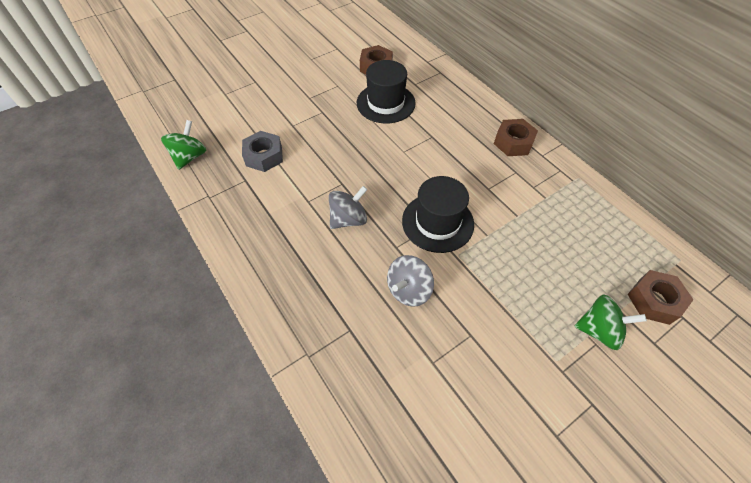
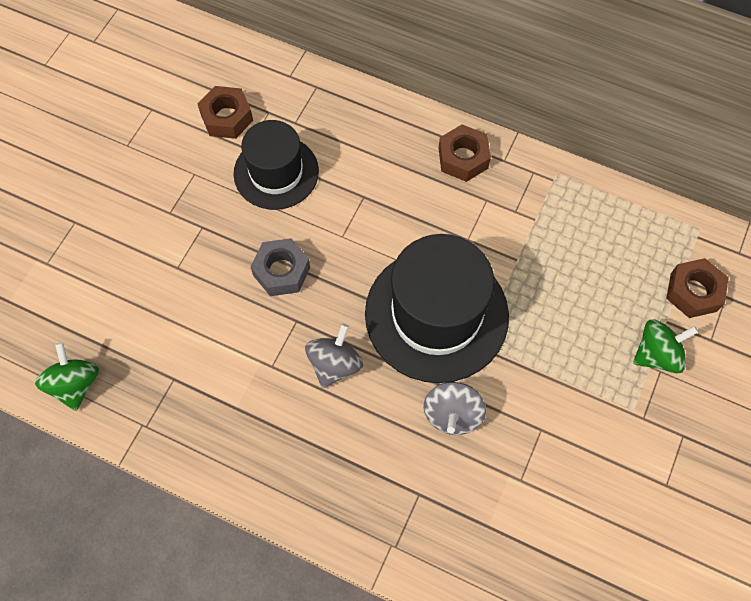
camera: 30 degrees left, 10 degrees up
grey nut [242,131,283,172] -> grey nut moved to [251,238,310,296]
black hat [402,176,474,253] -> black hat [365,234,509,383], size x1.57

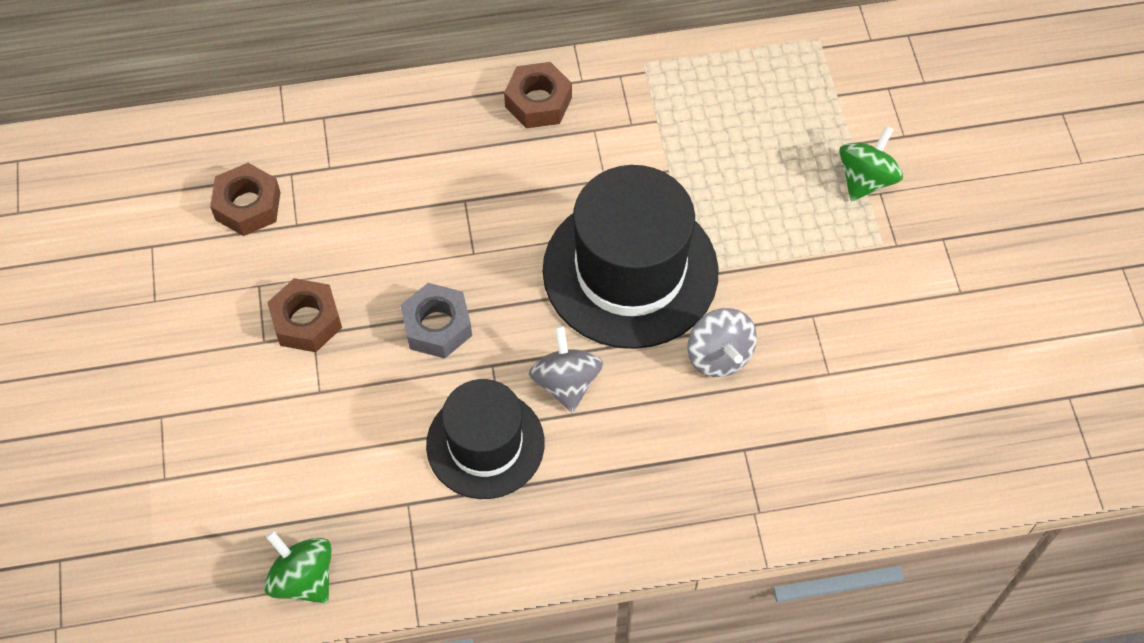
camera: 35 degrees left, 5 degrees down
black hat [234,120,319,210] -> black hat moved to [426,379,545,499]
brown nut [666,258,729,318] -> brown nut moved to [267,278,342,352]

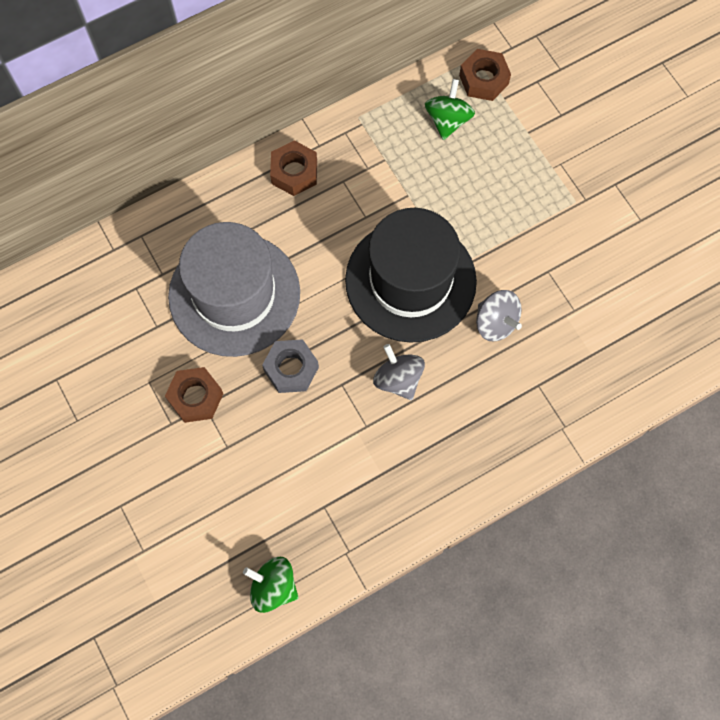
camera: 20 degrees left, 10 degrees up
brown nut [210,163,281,236] -> brown nut moved to [459,49,511,101]
black hat [426,379,545,499] -> none
green spinning top [839,126,903,201] -> green spinning top moved to [425,79,475,140]
none -> grey hat [168,222,300,357]

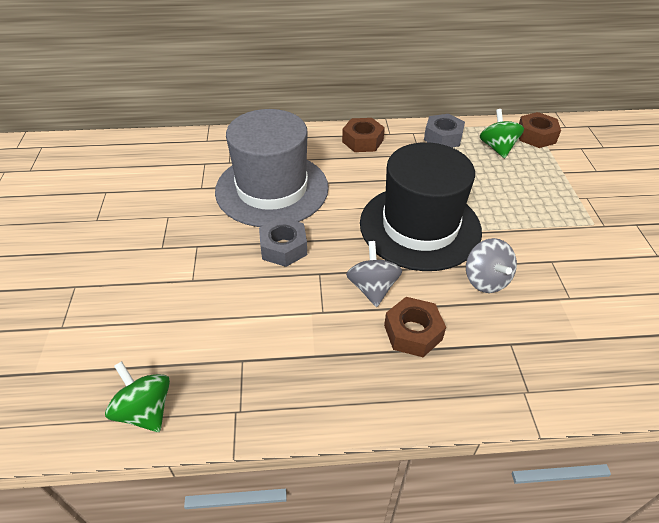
camera: 25 degrees right, 25 degrees down
brown nut [165,367,223,423] -> brown nut moved to [384,297,446,357]
green spinning top [425,79,475,140] -> green spinning top turned 45 degrees counterclockwise [480,109,524,159]
none -> grey nut [424,114,465,147]

